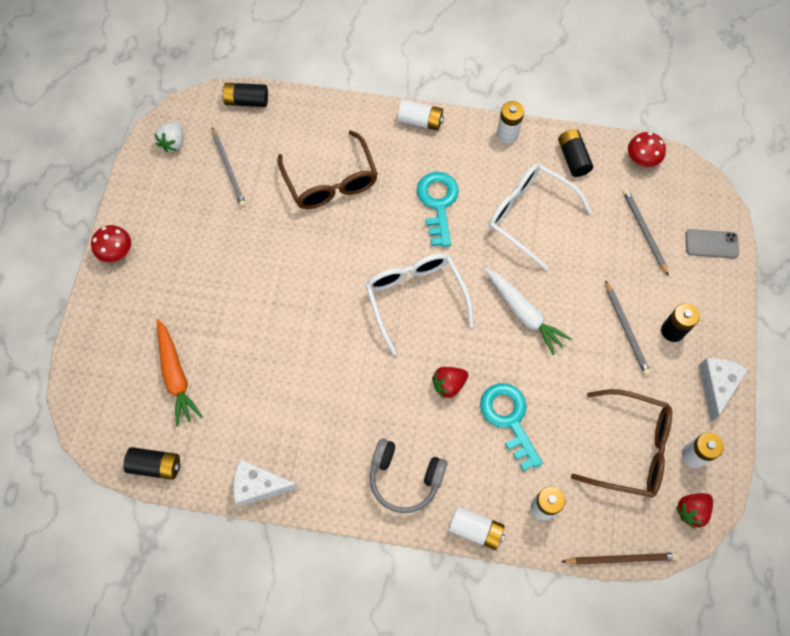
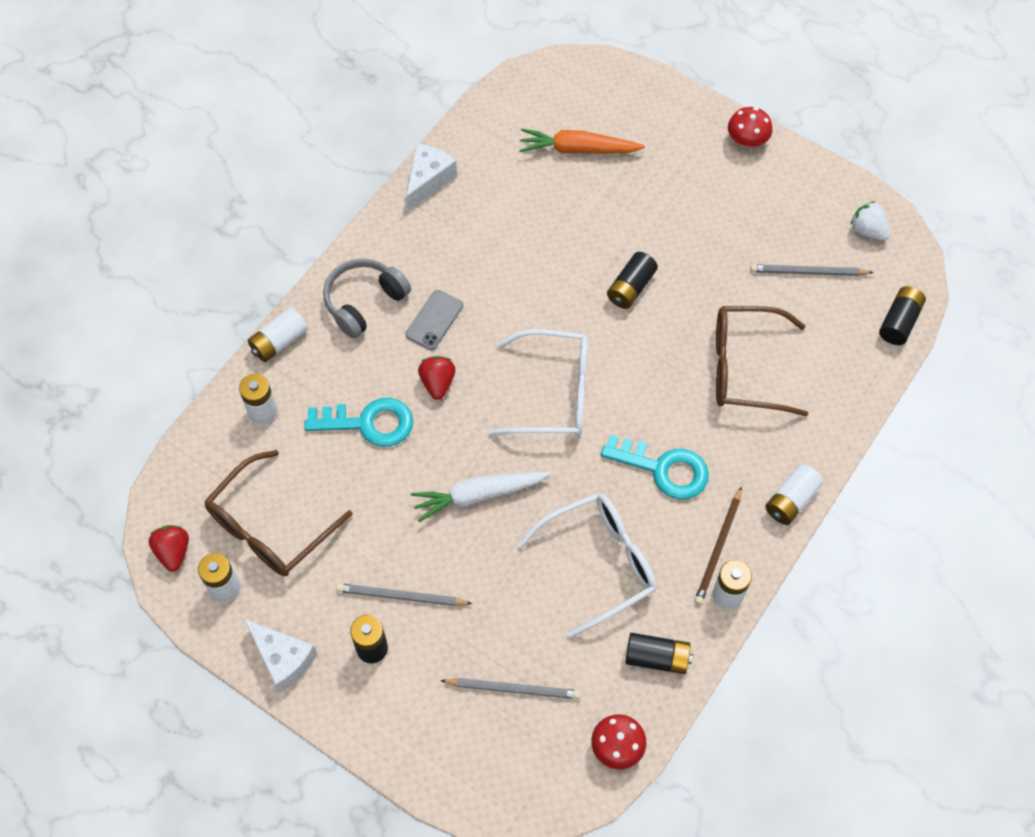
camera: 115 degrees right, 5 degrees down
black battery [123,447,181,480] -> black battery moved to [607,252,658,309]
brown pencil [561,553,678,565] -> brown pencil moved to [694,486,742,605]
grey phone [685,229,739,258] -> grey phone moved to [405,290,463,350]

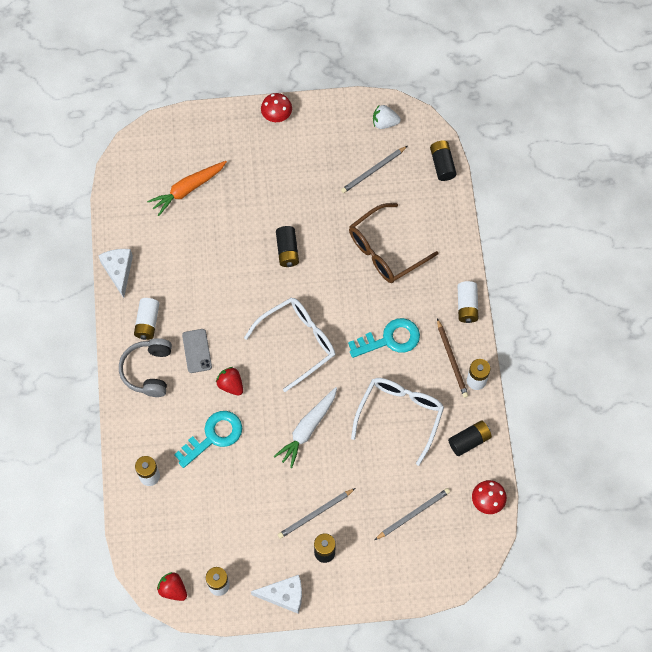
camera: 40 degrees left, 5 degrees up
brown glasses [204,450,353,576] -> none
white battery [248,308,308,362] -> white battery moved to [134,298,159,340]

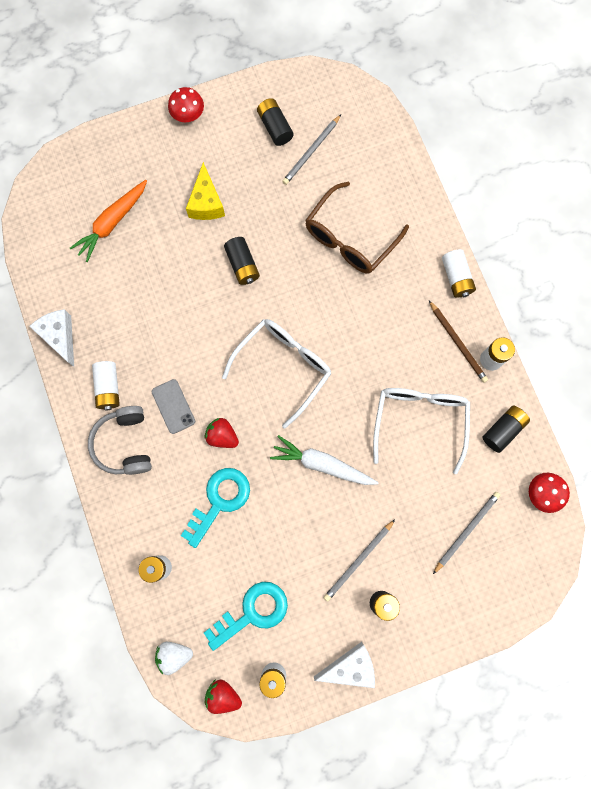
camera: 15 degrees left, 10 degrees up
white carrot [274,387,337,468] -> white carrot turned 90 degrees clockwise [270,435,379,485]
turquoise key [348,318,420,358] -> turquoise key moved to [204,582,288,651]
white strawberry [373,105,401,129] -> white strawberry moved to [155,642,193,675]
black battery [430,141,457,181] -> black battery moved to [257,98,294,146]
none -> yellow cheese [186,162,225,220]

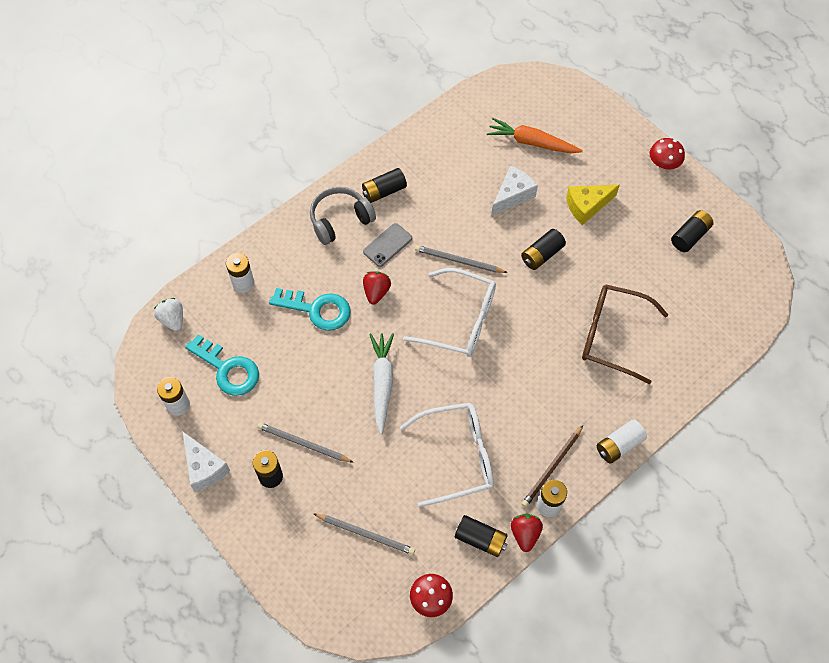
camera: 70 degrees right, 15 degrees down
white cheese [29,309,74,367] -> white cheese moved to [492,166,538,216]
white battery [92,361,120,411] -> black battery [362,168,407,203]
red strawberry [205,679,242,714] -> red strawberry moved to [511,514,543,552]
grey pencil [282,115,341,185] -> grey pencil moved to [415,245,508,273]

